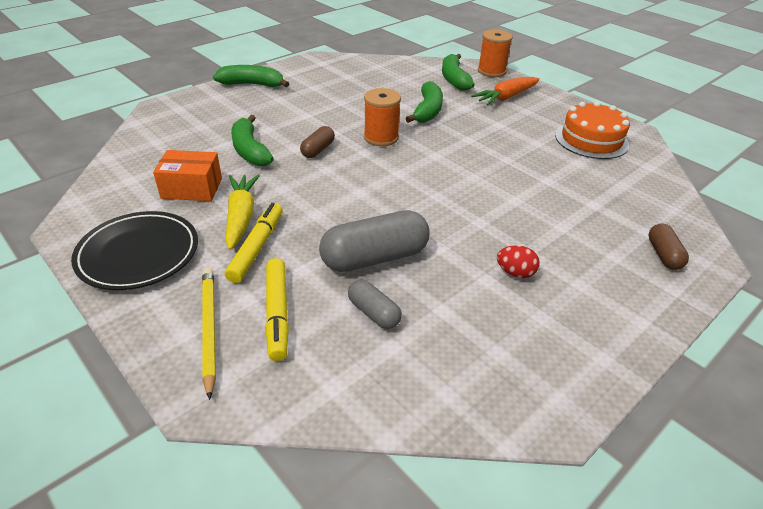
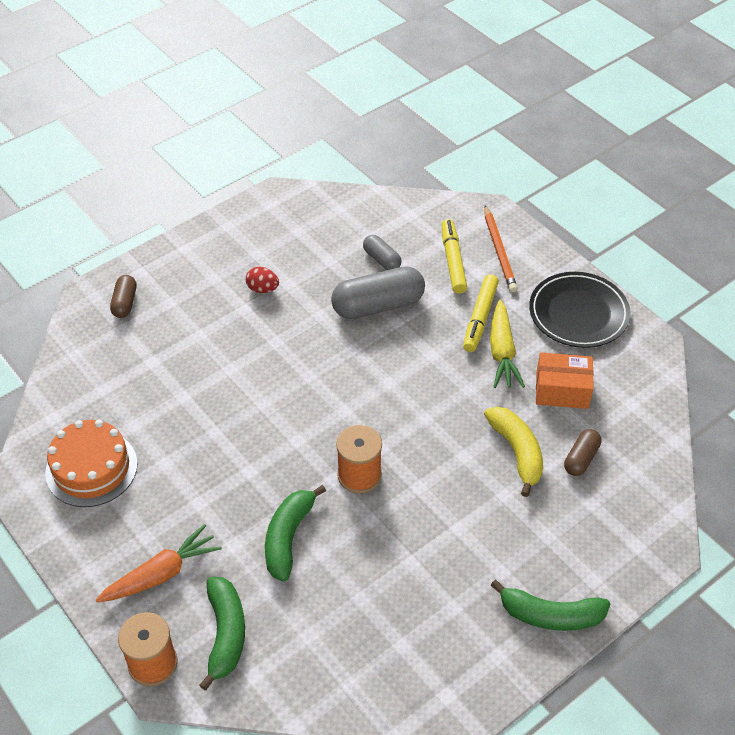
camera: 175 degrees left, 10 degrees up
yellow pencil [202,268,216,400] -> orange pencil [484,205,518,292]
green banana [231,115,274,166] -> yellow banana [484,407,543,497]
brown capsule [300,126,335,158] -> brown capsule moved to [564,429,601,476]

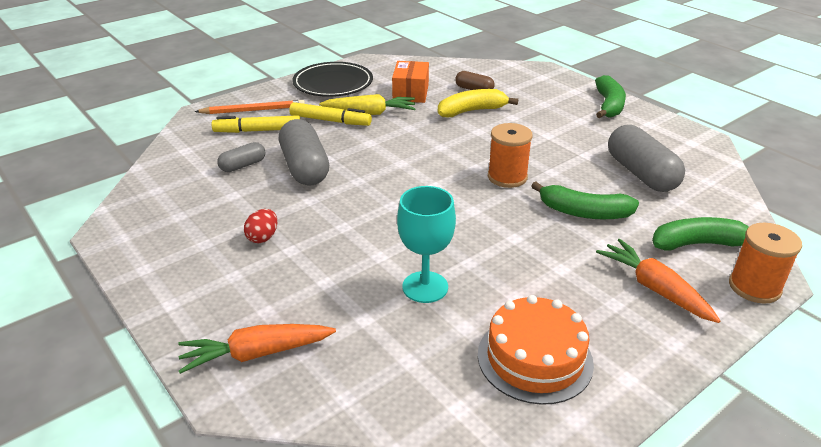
camera: 90 degrees left, 15 degrees down
brown capsule [110,275,136,318] -> orange carrot [178,324,336,374]
none -> turquoise goblet [397,186,456,303]
none -> grey capsule [608,125,685,192]

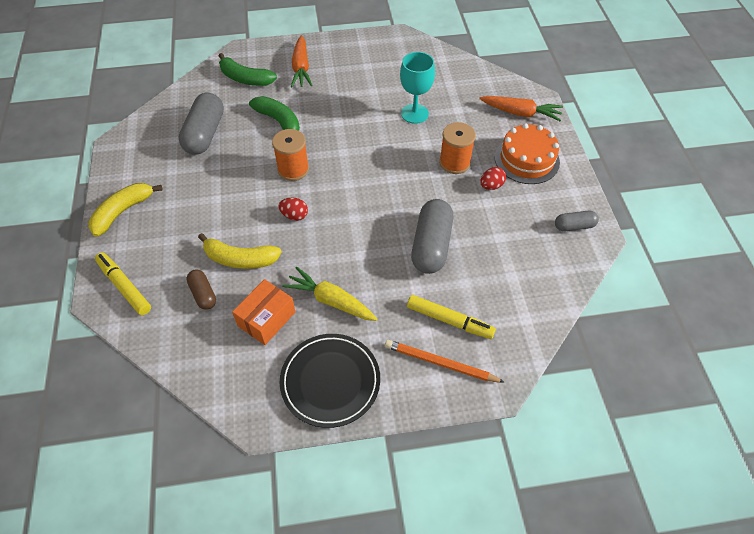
camera: 150 degrees left, 20 degrees up
grey capsule [217,142,265,172] -> grey capsule moved to [555,211,599,231]
yellow marker [289,102,372,126] -> yellow marker moved to [95,252,151,315]
orange cake [478,295,594,405] -> orange cake moved to [495,123,560,184]
green banana [595,75,626,118] -> yellow banana [89,183,163,237]
orange spool [729,223,802,304] -> orange spool moved to [439,122,476,174]
none -> red egg [279,198,308,221]

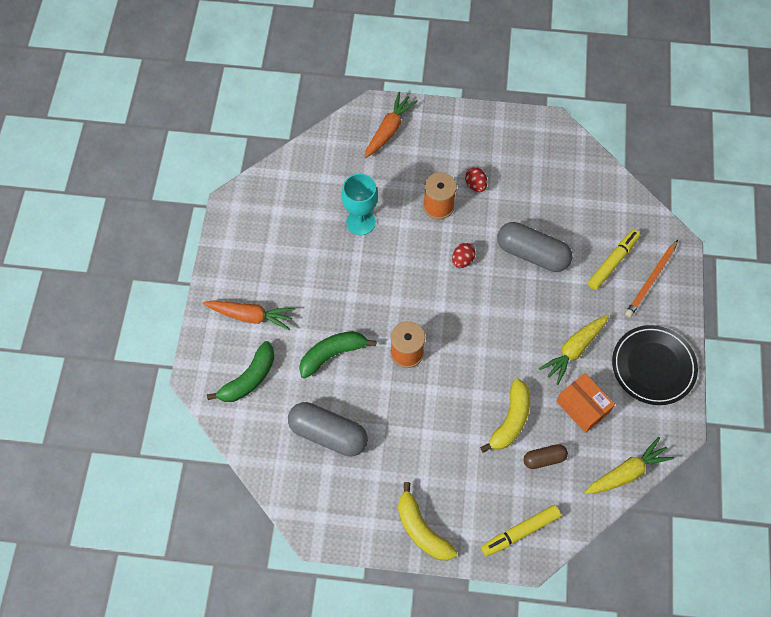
camera: 75 degrees left, 10 degrees up
red egg [279,198,308,221] -> red egg moved to [452,243,475,268]
orange cake [495,123,560,184] -> none
grey capsule [555,211,599,231] -> none
none -> yellow carrot [584,437,674,494]

